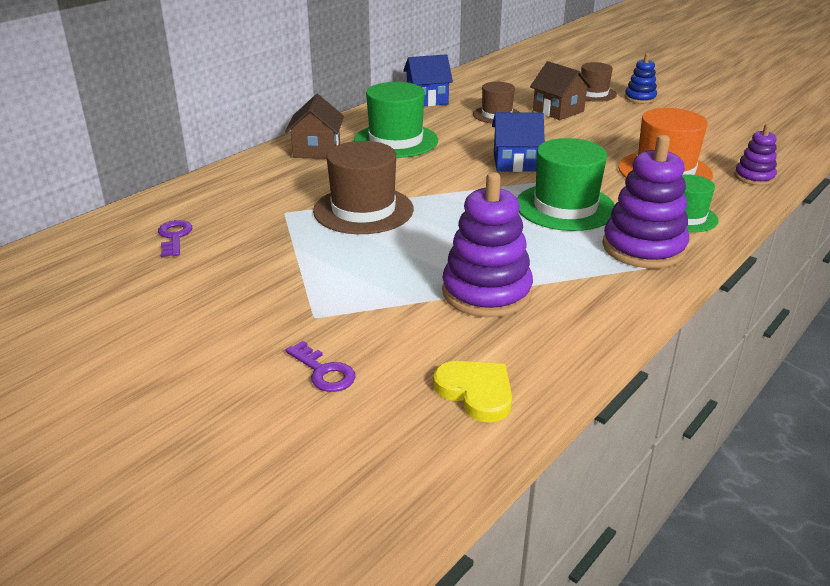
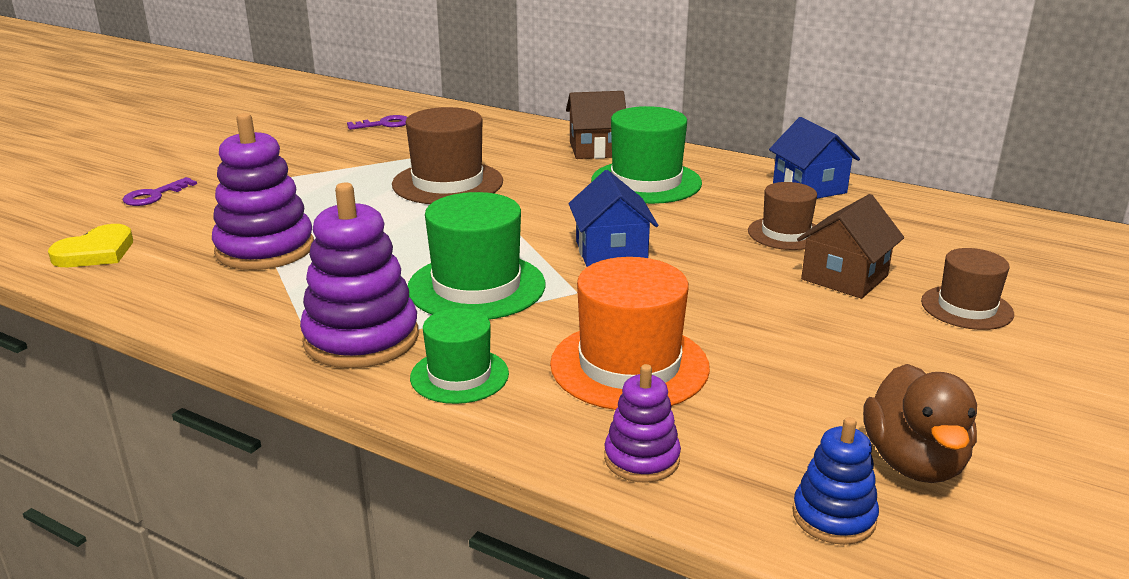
camera: 80 degrees right, 5 degrees down
blue stacking toy [625,53,657,104] -> blue stacking toy moved to [793,417,879,545]
none -> brown duck [863,364,977,483]

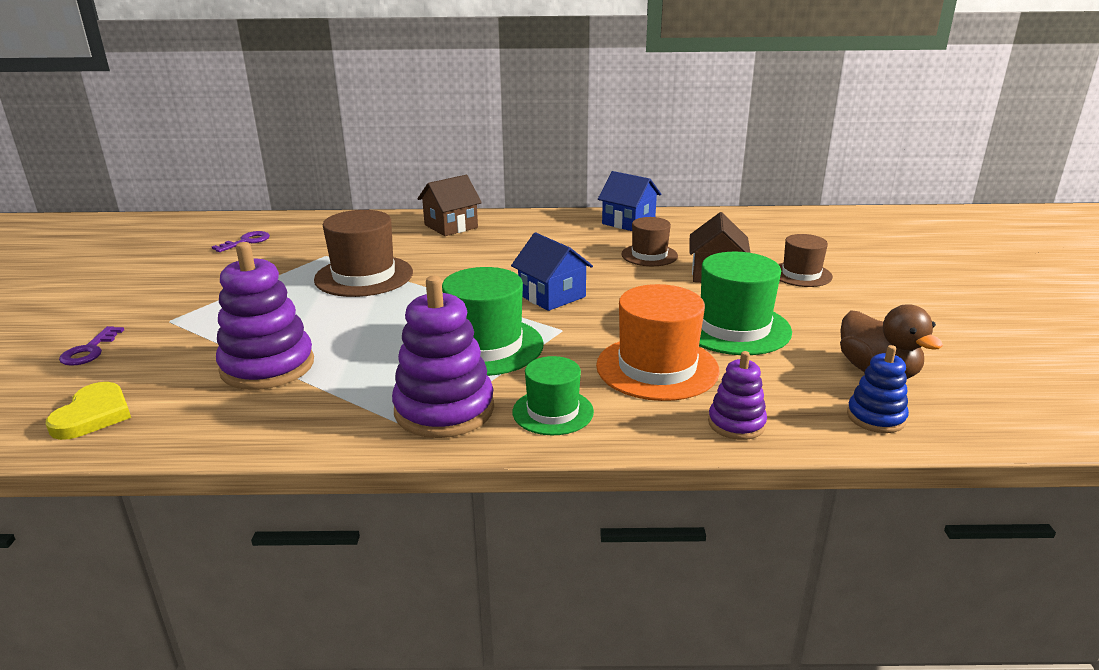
camera: 30 degrees left, 0 degrees up
green hat [591,106,702,204] -> green hat moved to [699,252,792,355]

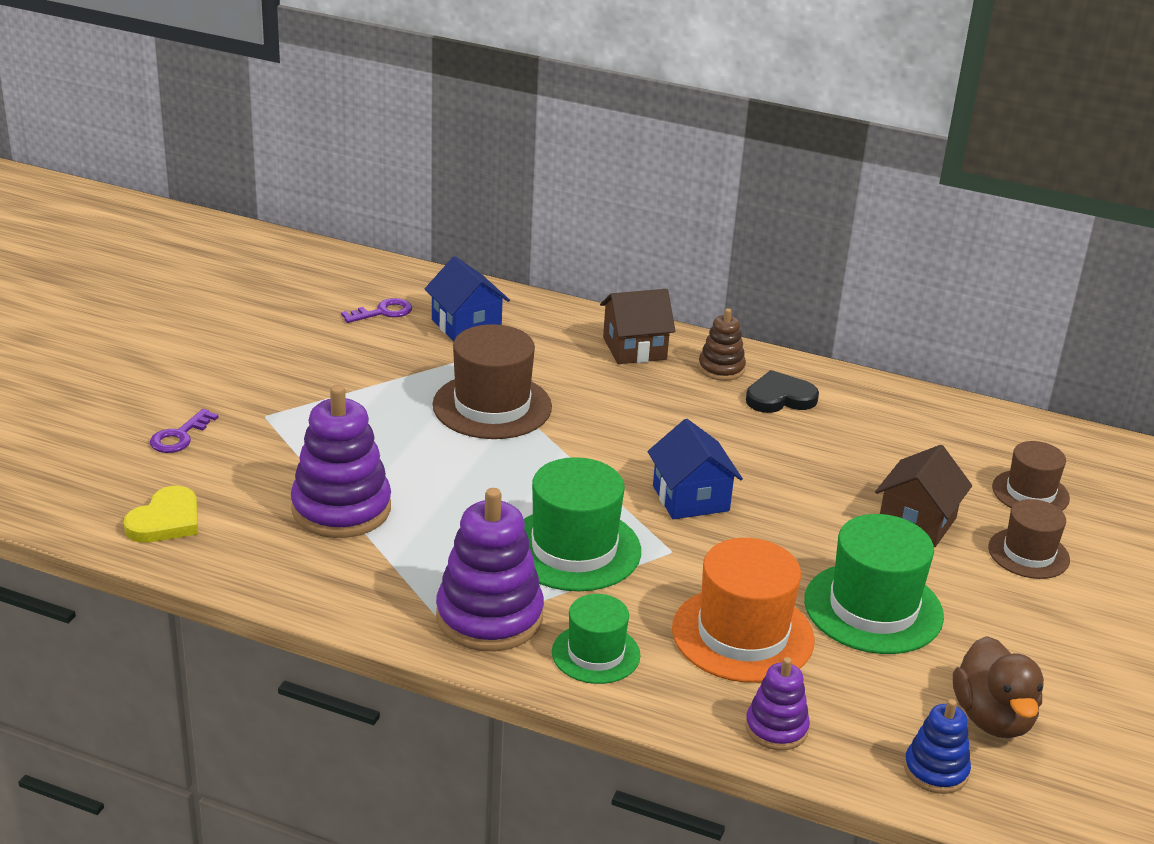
camera: 20 degrees right, 5 degrees up
blue house [598,171,661,231] -> blue house moved to [425,256,510,341]
brown hat [622,217,678,266] -> brown hat moved to [992,441,1070,511]
none -> brown stacking toy [698,308,746,381]
none -> black heart [746,370,819,413]

